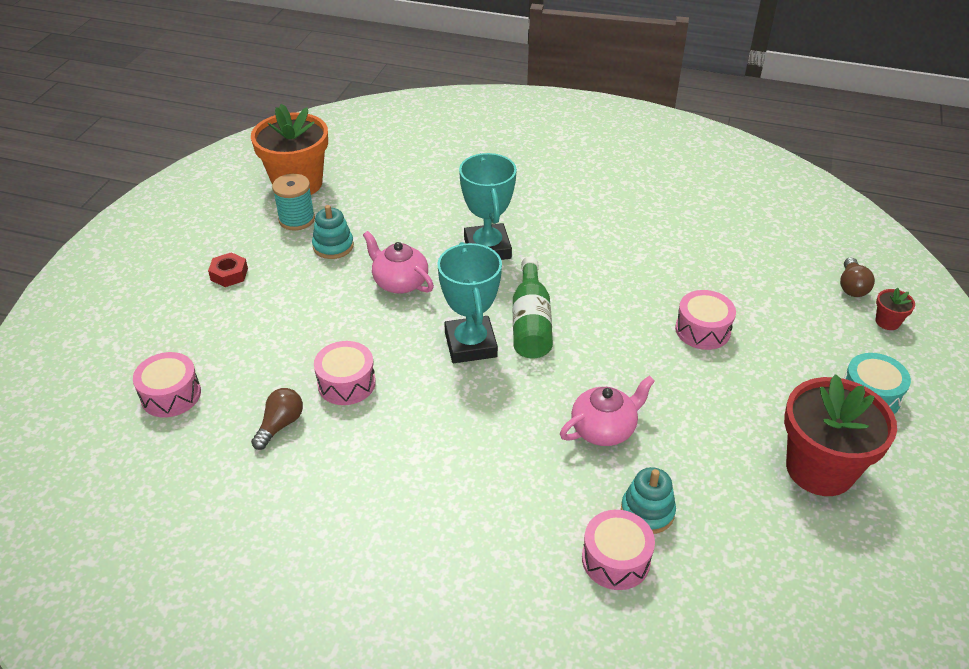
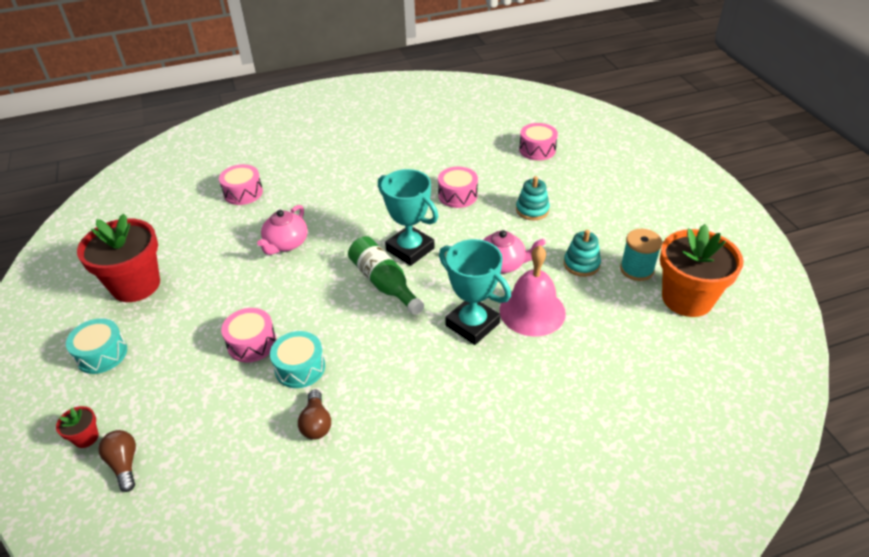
camera: 145 degrees right, 0 degrees up
red nut [208,252,248,287] -> none
brown light bulb [251,388,303,450] -> brown light bulb moved to [298,390,331,440]
turquoise stacking toy [621,467,676,534] -> turquoise stacking toy moved to [516,176,550,220]
none -> turquoise drum [270,331,325,388]
none -> pink bell [500,245,566,336]

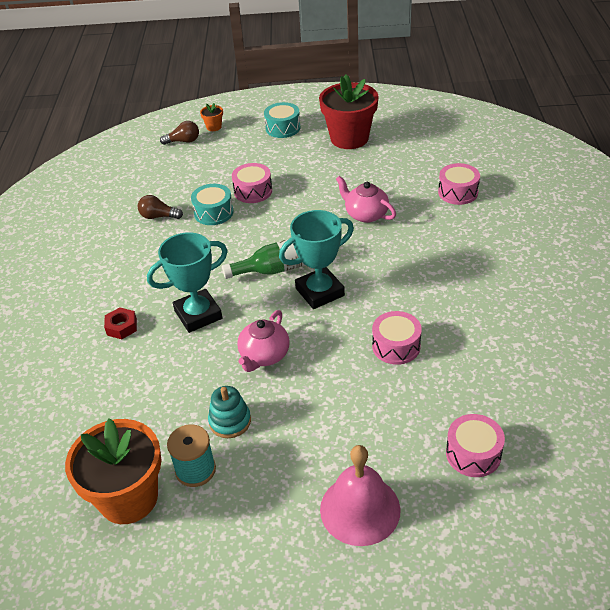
camera: 110 degrees right, 0 degrees up
red flower pot [56,406,99,448] -> orange flower pot [200,103,223,131]
pink bell [500,245,566,336] -> pink bell moved to [320,445,401,546]
turquoise stacking toy [516,176,550,220] -> none
none -> red nut [104,307,137,339]

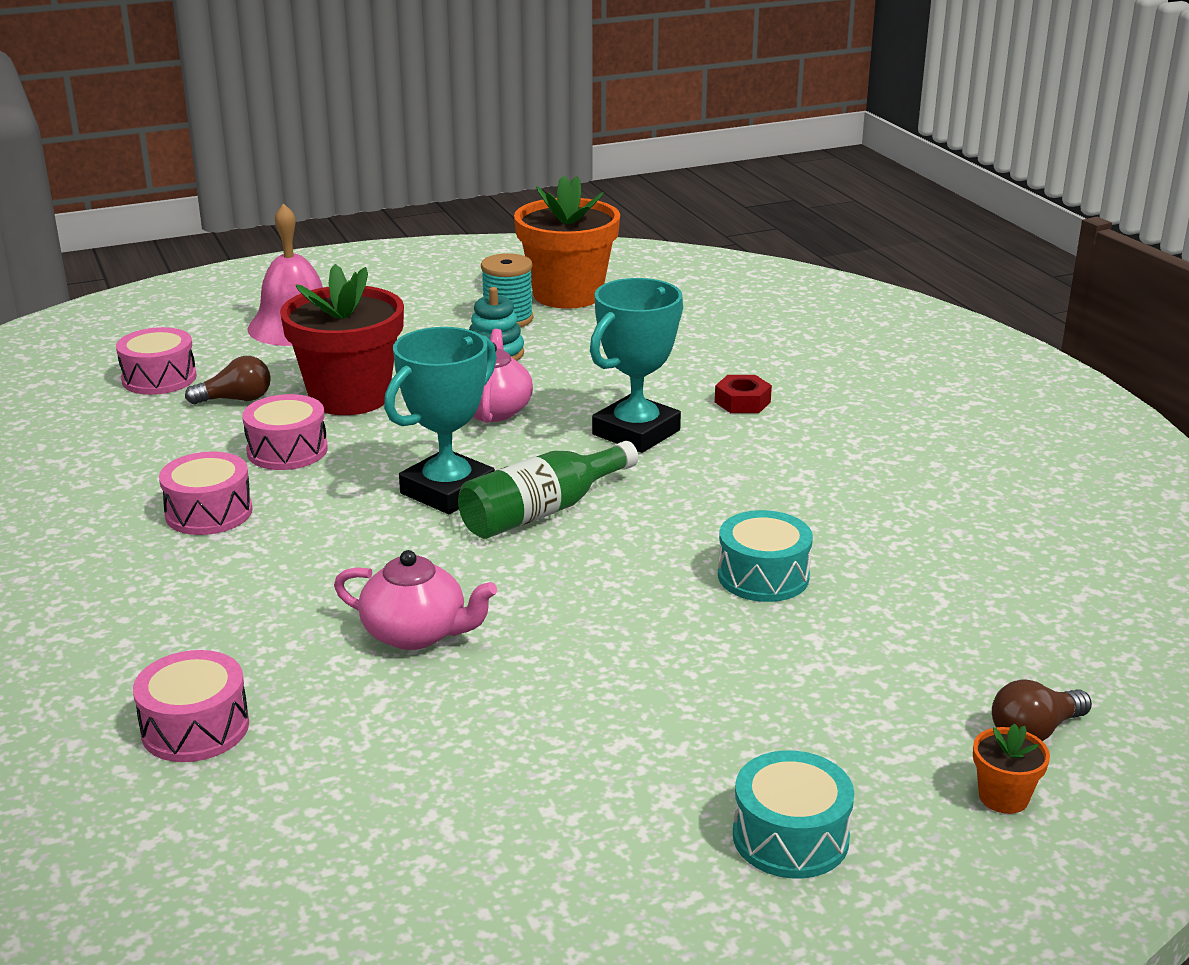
camera: 155 degrees right, 15 degrees down
brown light bulb [138,195,183,219] -> brown light bulb moved to [185,356,271,404]
pink drum [232,163,272,203] -> pink drum moved to [159,451,253,535]
red flower pot [319,74,379,149] -> red flower pot moved to [280,264,404,415]

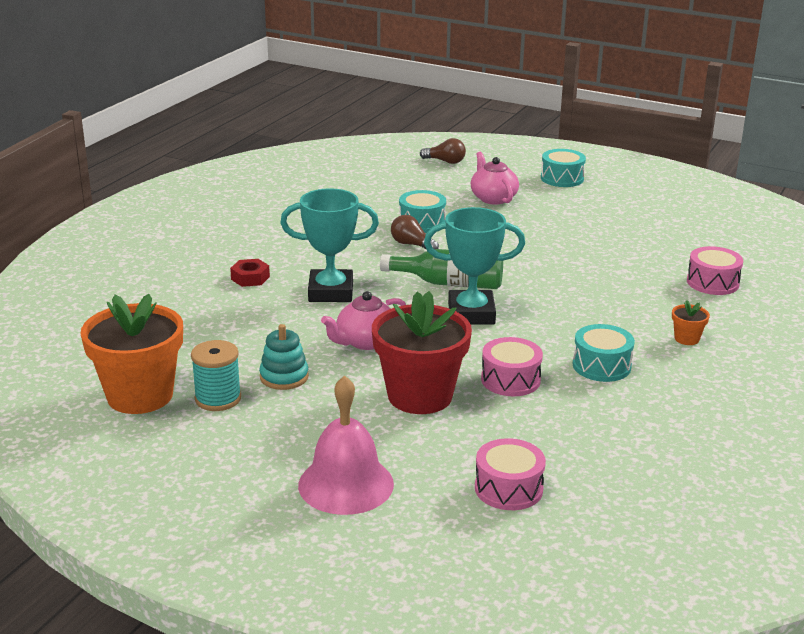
camera: 130 degrees left, 0 degrees up
pink drum [159,451,253,535] -> turquoise drum [573,324,635,382]
brown light bulb [185,356,271,404] -> brown light bulb moved to [391,215,439,249]
pink teapot [334,550,497,650] -> pink teapot moved to [471,152,519,204]
orange flower pot [973,724,1050,814] -> orange flower pot moved to [672,300,710,345]

